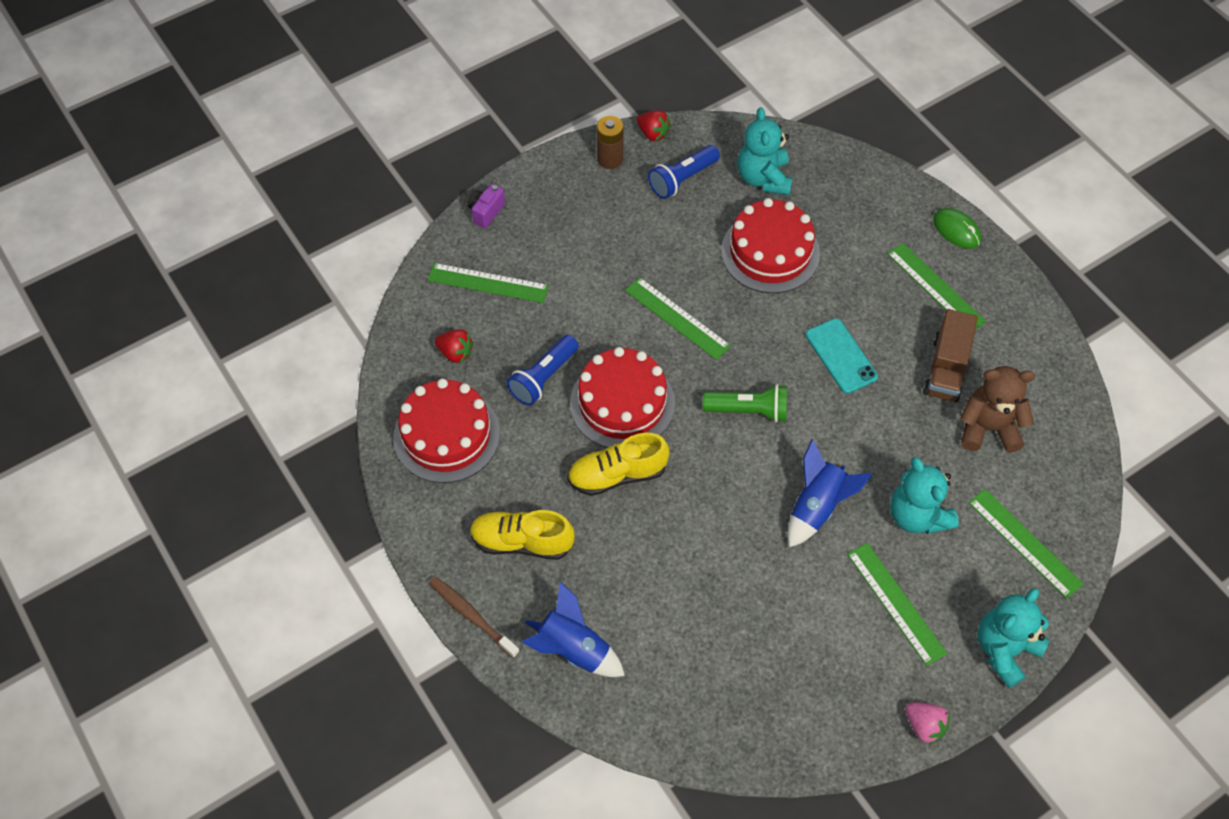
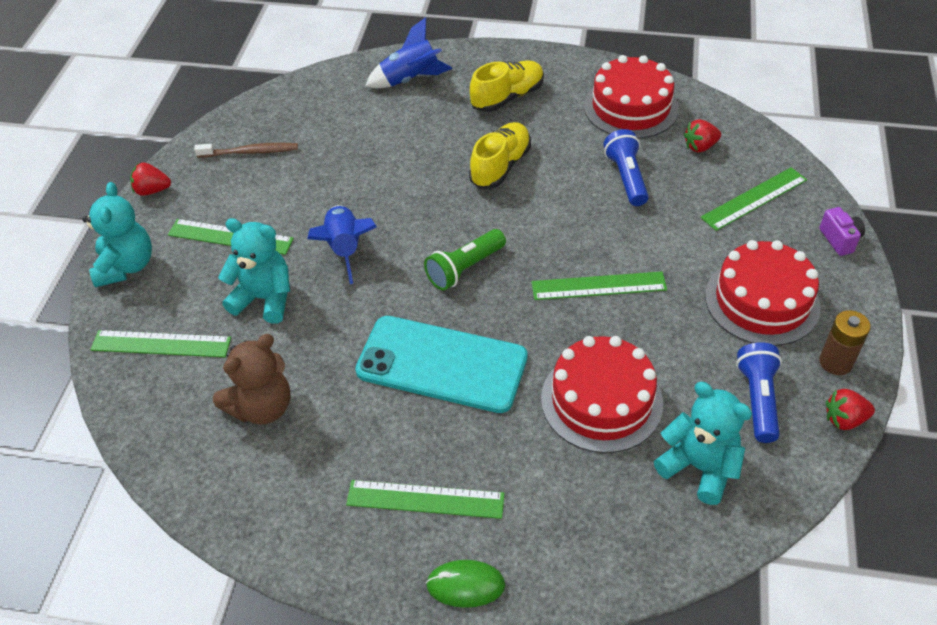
camera: 135 degrees right, 10 degrees down
brown toothbrush [429,577,520,658] -> brown toothbrush moved to [194,143,298,158]
red cake [570,347,675,448] -> red cake moved to [705,240,821,346]
turquoise phone [806,318,878,394] -> turquoise phone [355,316,528,413], size x1.75
pink strawberry [905,702,950,745] -> red strawberry [130,163,171,196]
brown truck [923,309,978,402] -> none

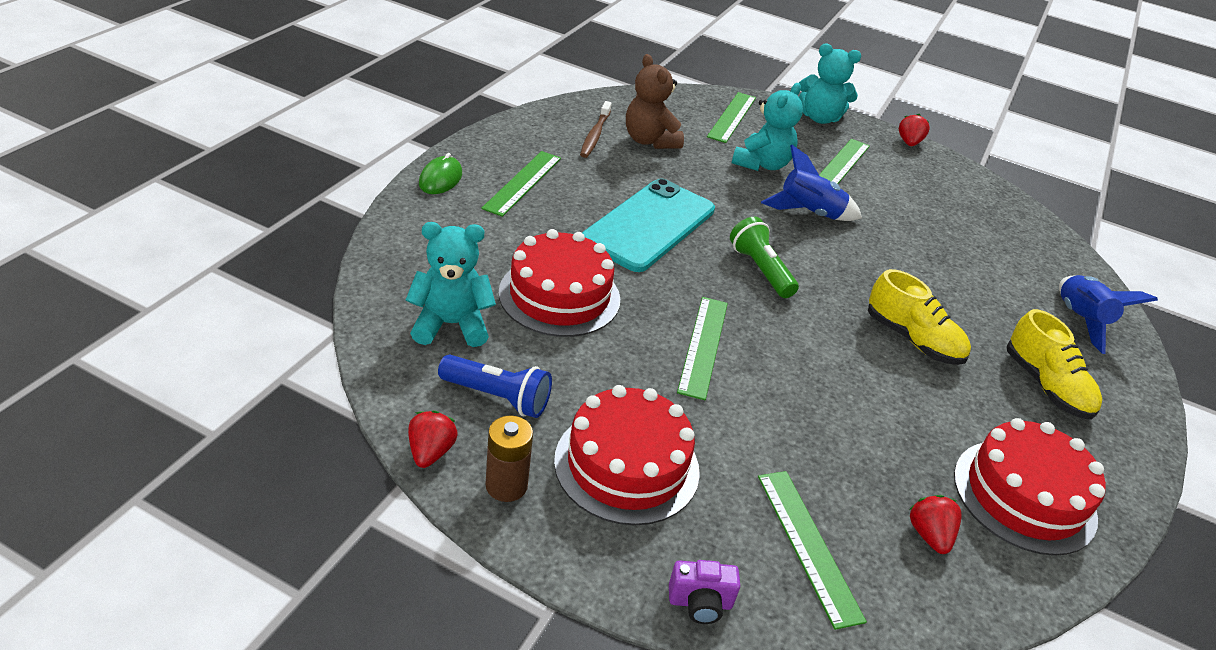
camera: 100 degrees right, 10 degrees down
brown toothbrush [194,143,298,158] -> brown toothbrush moved to [580,101,612,158]
blue flashlight [603,129,649,206] -> none
turquoise teddy bear [654,382,752,505] -> turquoise teddy bear turned 150 degrees counterclockwise [406,222,496,347]

